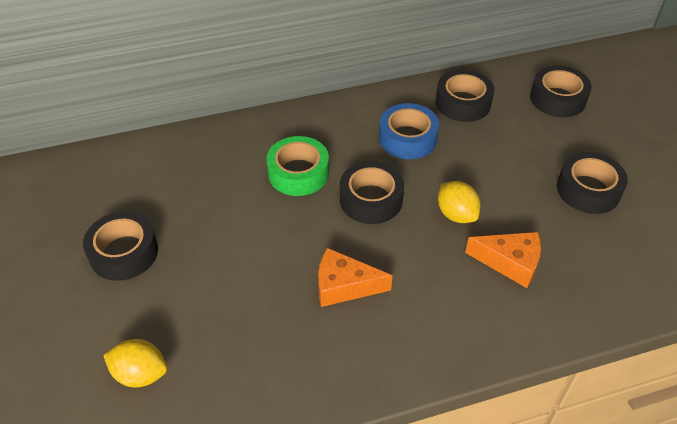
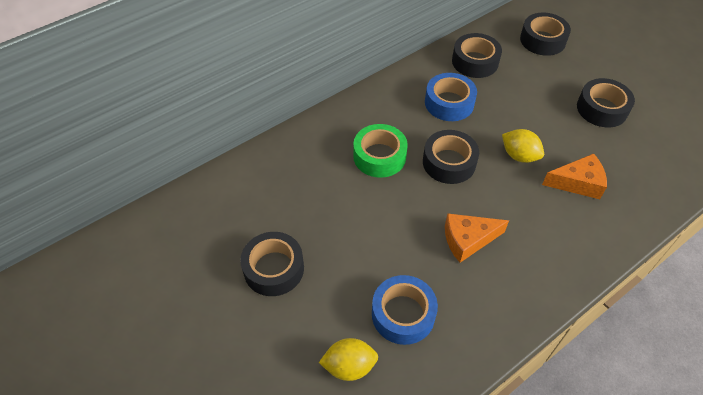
camera: 20 degrees left, 5 degrees up
none -> blue tape [372,275,438,345]

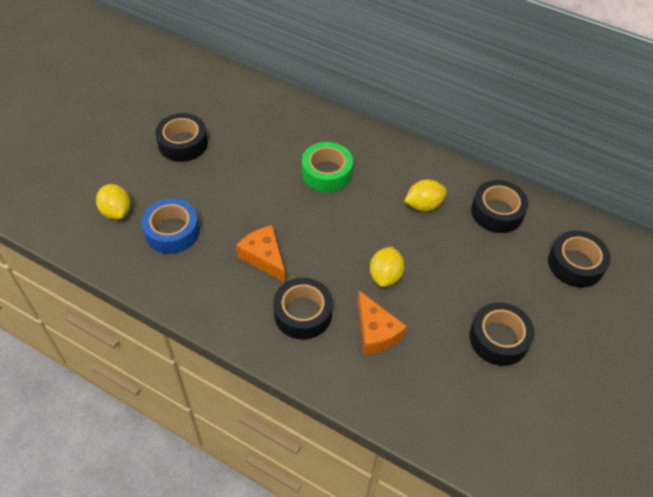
camera: 65 degrees right, 0 degrees up
black tape [423,130,479,184] -> black tape moved to [273,278,333,340]
blue tape [425,73,477,121] -> yellow lemon [404,179,447,212]

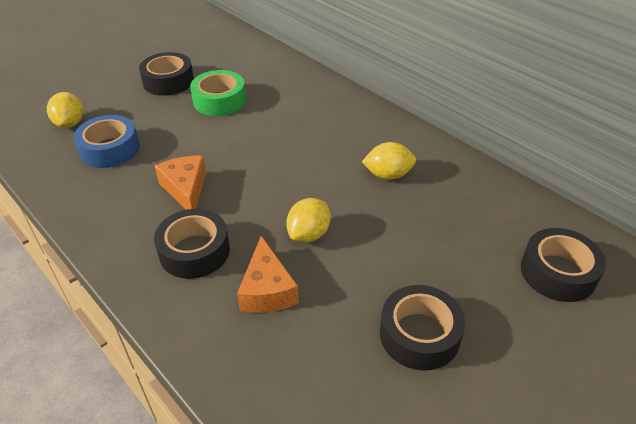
camera: 20 degrees right, 10 degrees down
green tape [302,142,353,192] -> green tape moved to [190,70,246,116]
black tape [471,180,528,233] -> none

